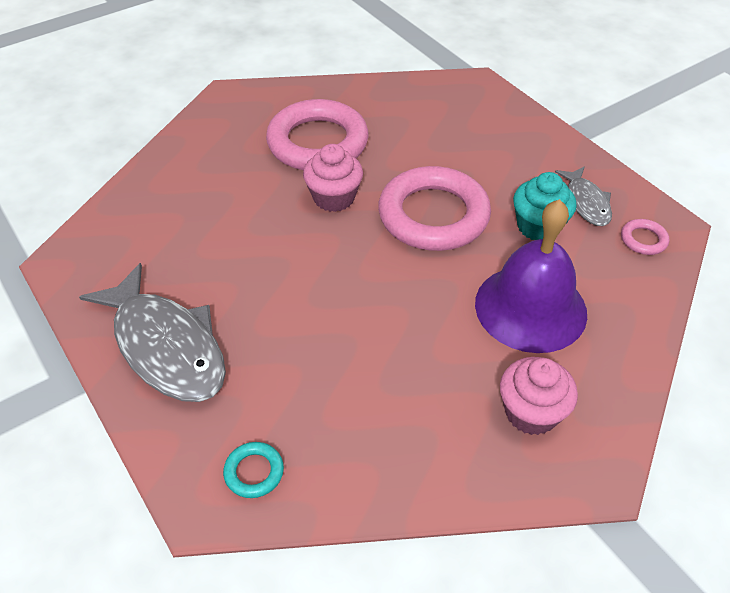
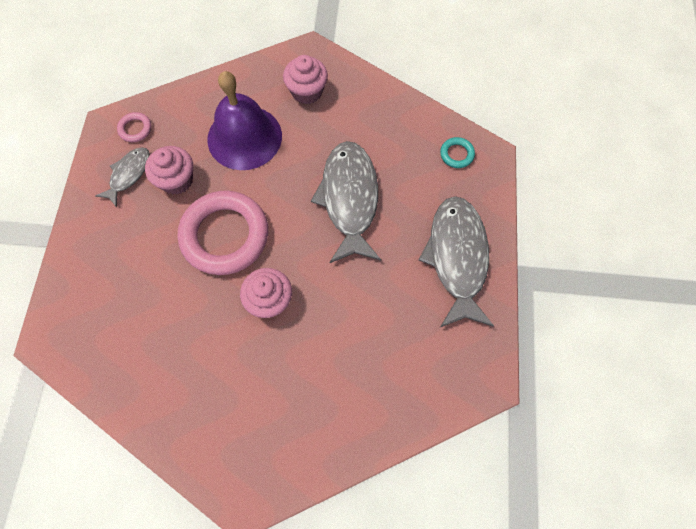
camera: 140 degrees left, 20 degrees up
pink ring [266,99,369,170] -> none
turquoise cupcake [513,172,577,240] -> pink cupcake [145,146,193,194]
none -> grey fish [311,141,381,263]

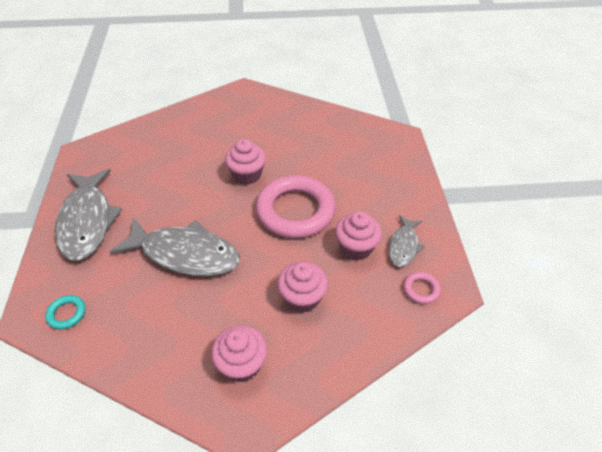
camera: 170 degrees right, 20 degrees down
purple bell [207,71,282,170] -> pink cupcake [277,262,328,313]
grey fish [311,141,381,263] -> grey fish turned 60 degrees counterclockwise [110,217,240,277]

